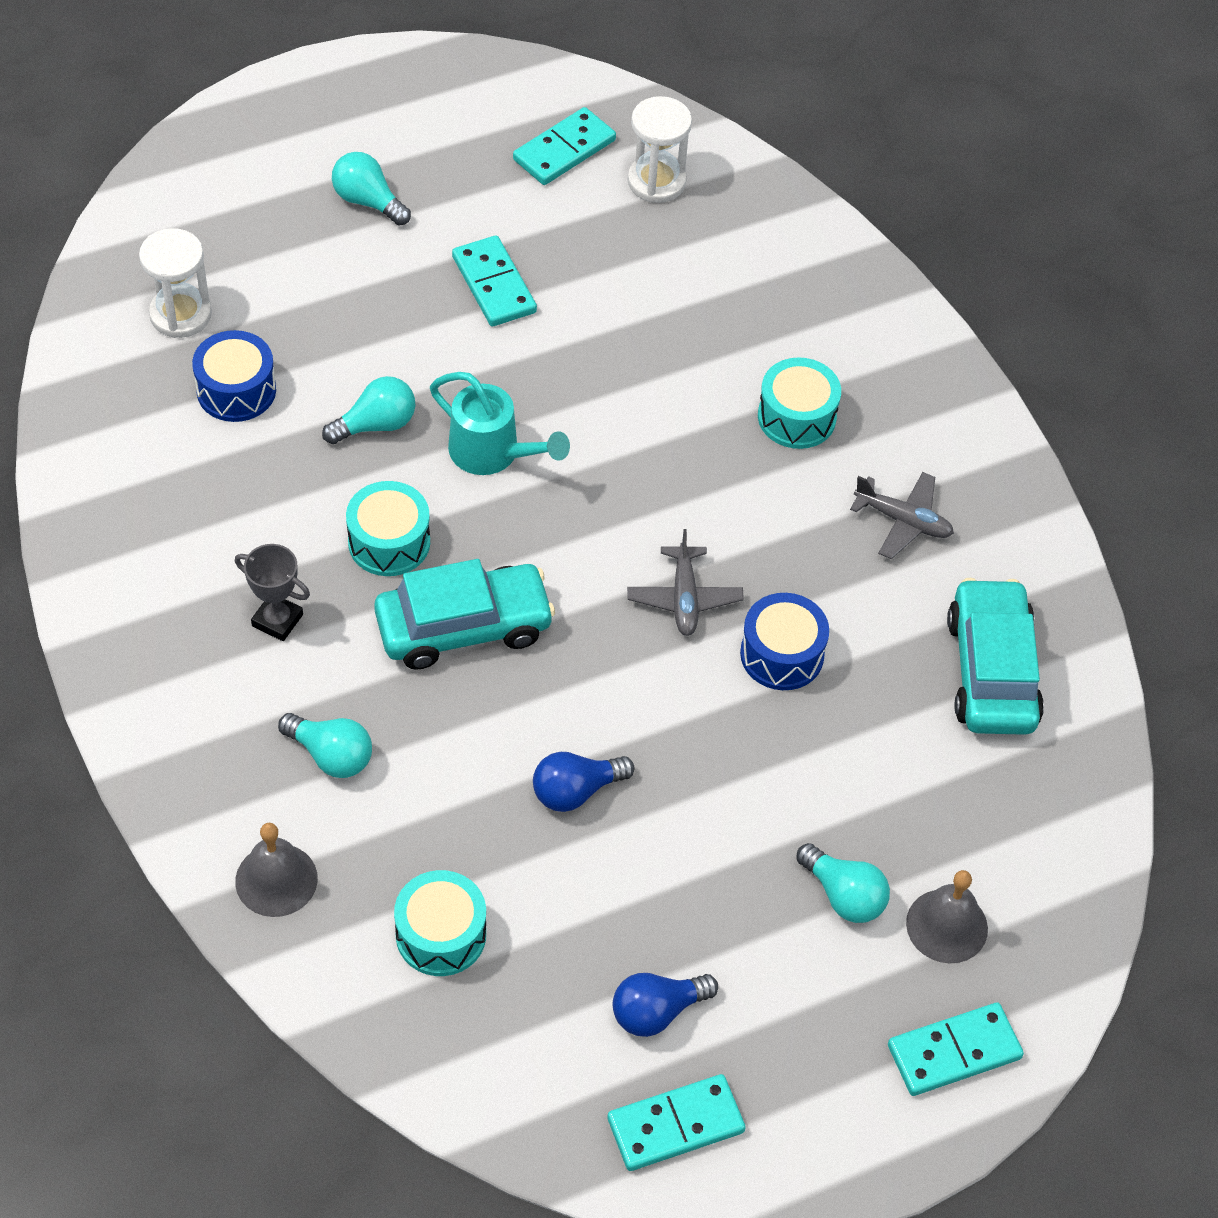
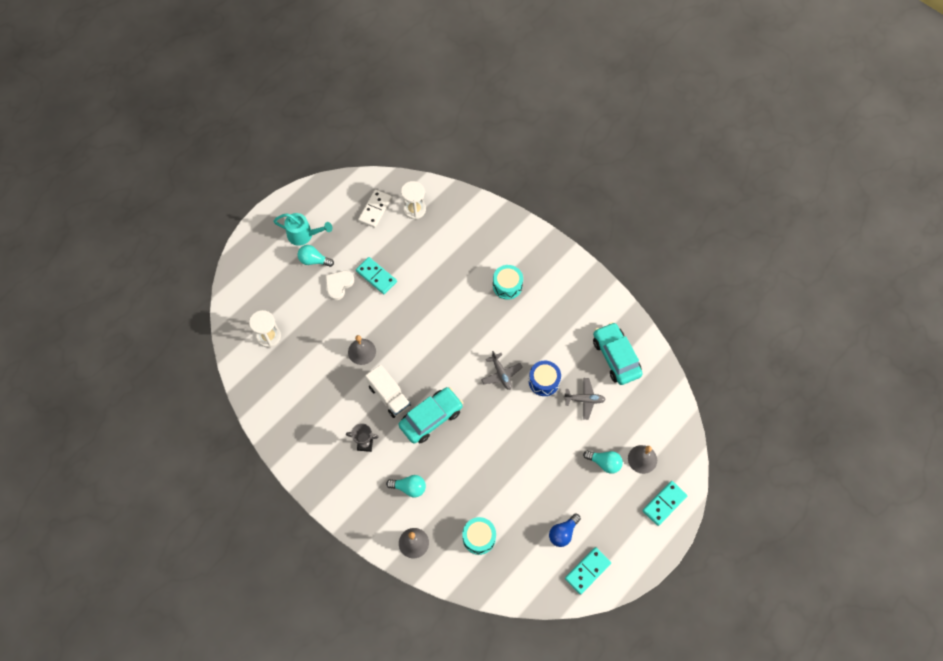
camera: 20 degrees left, 10 degrees up
blue drum [192,330,276,422] -> none
turquoise light bulb [322,376,415,444] -> grey bell [348,335,376,365]
turquoise drum [346,481,430,576] -> white truck [365,365,411,418]
turquoise watering can [430,372,570,475] -> turquoise watering can moved to [273,213,332,246]
turquoise domino [513,107,616,185] -> white domino [358,190,392,228]
blue light bulb [533,752,634,812] -> none
grey plane [850,472,954,559] -> grey plane moved to [564,378,606,420]
none -> white heart [325,271,354,300]

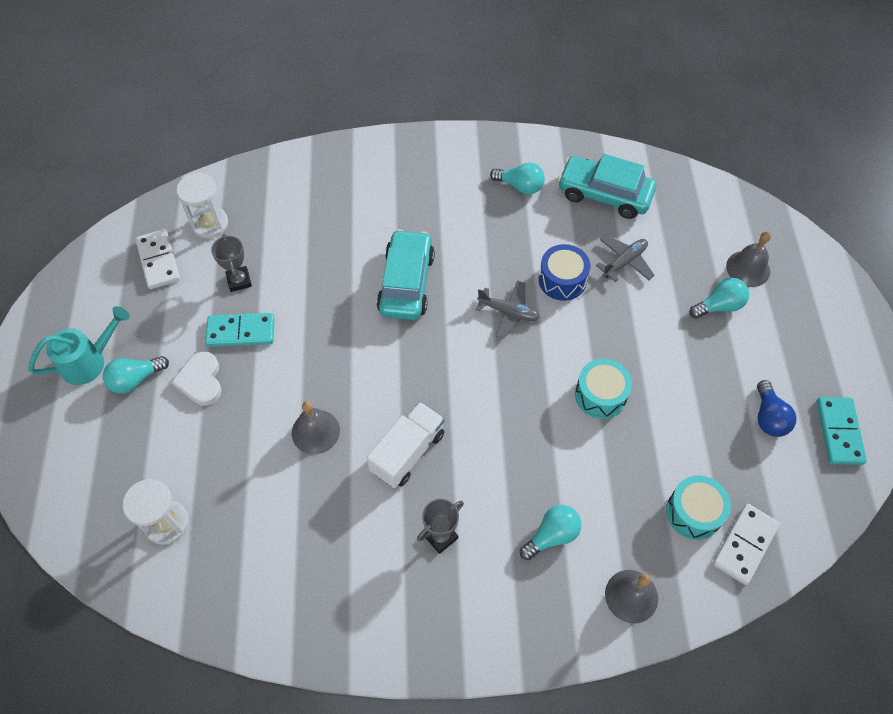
camera: 45 degrees left, 5 degrees down
white truck [365,365,411,418] -> white truck turned 60 degrees counterclockwise [367,402,445,488]
turquoise car [399,387,463,444] -> turquoise car moved to [377,229,435,320]
turquoise drum [493,265,523,300] -> turquoise drum moved to [575,359,632,419]
turquoise domino [643,481,687,526] -> none
none -> grey trophy [211,234,252,292]
none -> turquoise light bulb [490,163,545,194]
none -> white domino [713,504,780,585]

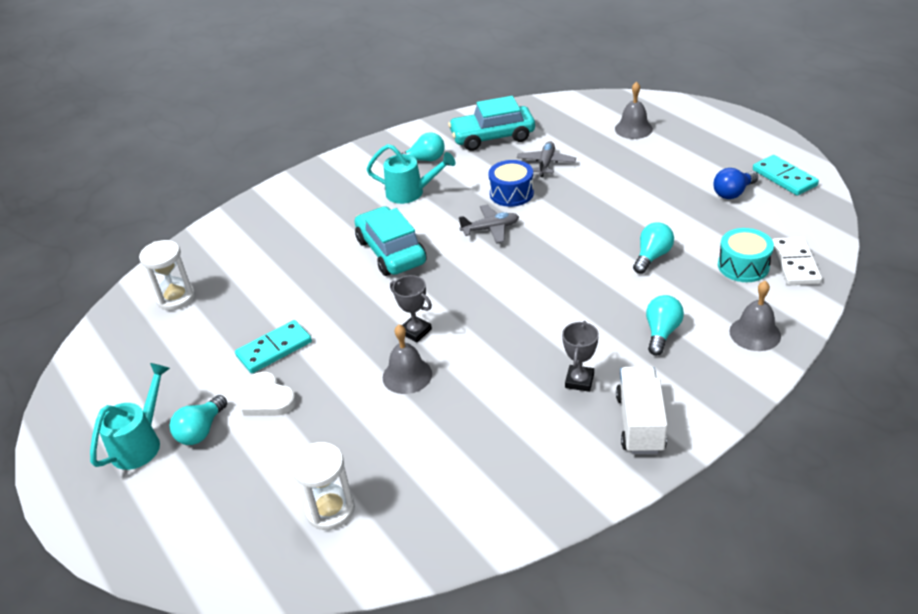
camera: 30 degrees left, 20 degrees down
white domino [136,229,180,289] -> none
grey trophy [211,234,252,292] -> grey trophy moved to [390,275,432,342]
white truck [367,402,445,488] -> white truck moved to [616,366,668,454]
turquoise drum [575,359,632,419] -> none
turquoise light bulb [689,278,749,318] -> turquoise light bulb moved to [633,222,674,274]
blue light bulb [757,380,796,437] -> blue light bulb turned 90 degrees clockwise [713,168,758,199]
none -> turquoise watering can [366,144,455,204]

